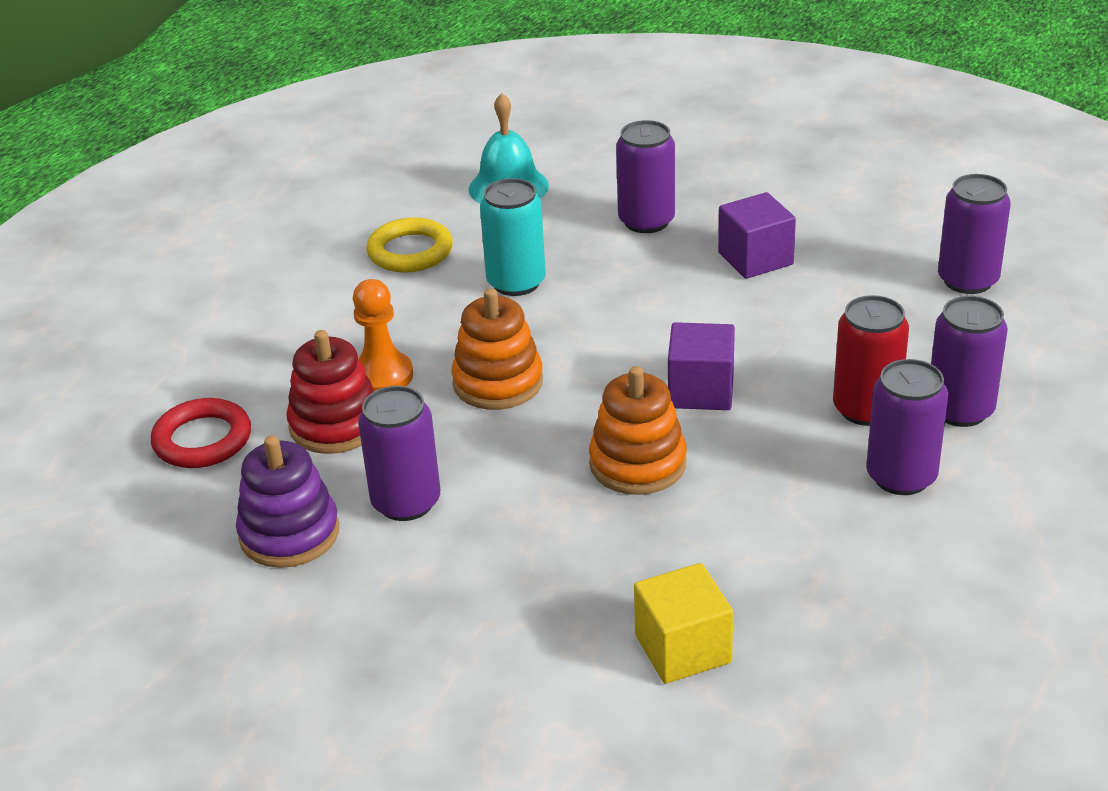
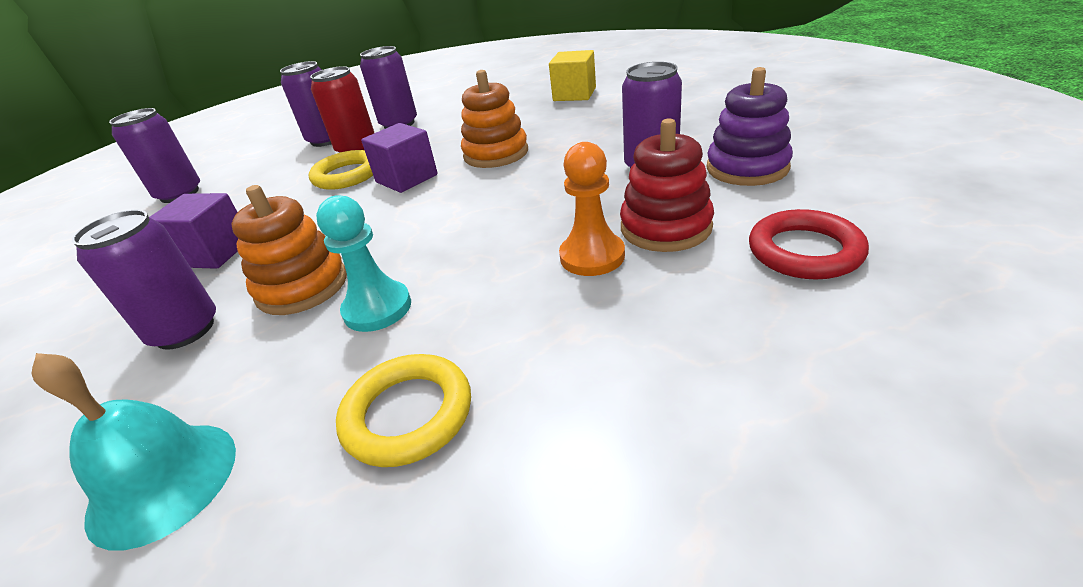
camera: 140 degrees left, 0 degrees up
orange stacking toy [451,288,543,410] -> orange stacking toy moved to [231,185,347,315]
turquoise can [480,178,546,296] -> turquoise pawn [316,195,411,332]
none -> yellow ring [308,150,373,190]

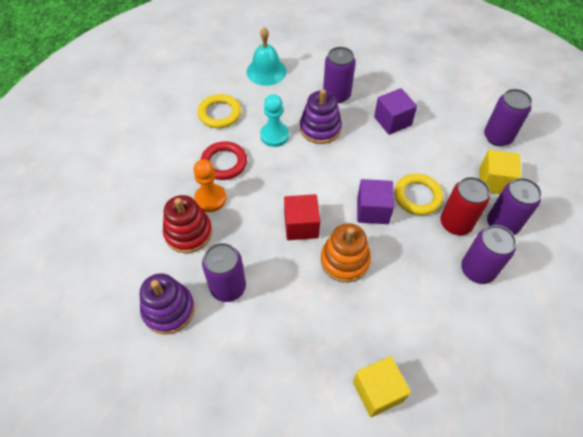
camera: 135 degrees right, 20 degrees up
orange stacking toy [231,185,347,315] -> purple stacking toy [300,89,342,144]
red ring [749,209,869,280] -> red ring moved to [201,141,247,180]
none -> red cube [284,194,320,240]
none -> yellow cube [479,150,521,194]

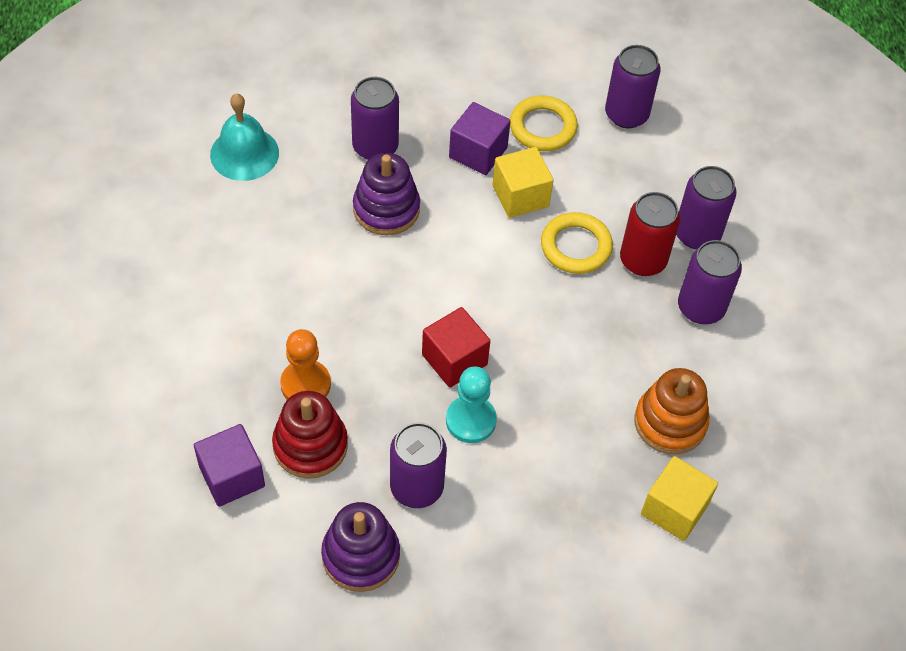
camera: 35 degrees left, 0 degrees up
yellow ring [198,94,241,128] -> yellow ring moved to [510,96,578,151]
red ring [201,141,247,180] -> none
turquoise pawn [260,94,289,147] -> turquoise pawn moved to [446,366,497,443]
orange stacking toy [321,223,371,283] -> orange stacking toy moved to [634,368,709,454]
purple cube [357,179,394,224] -> purple cube moved to [194,424,265,507]
yellow cube [479,150,521,194] -> yellow cube moved to [492,147,554,218]

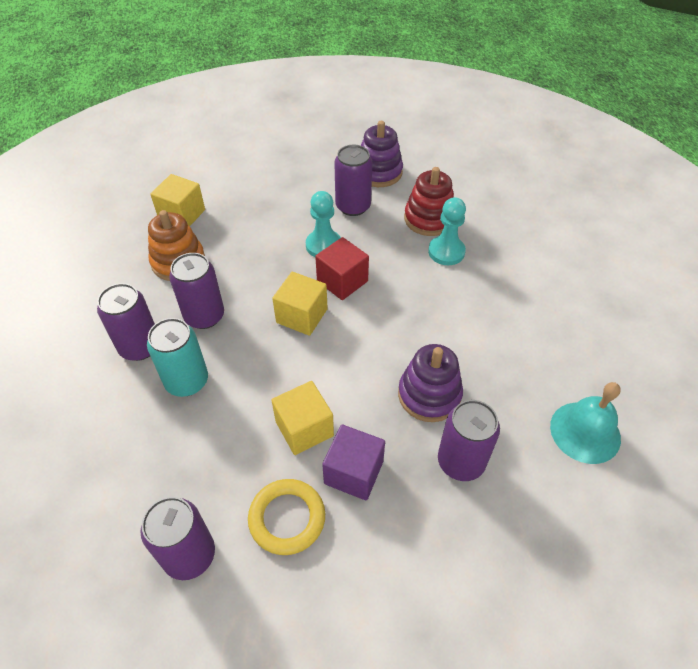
camera: 175 degrees right, 5 degrees down
purple cube [194,424,265,507] -> none
orange pawn [280,329,331,400] -> turquoise pawn [428,197,466,265]
yellow ring [541,212,613,274] -> none
red can [620,192,680,276] -> turquoise can [147,318,208,397]
purple can [676,166,737,249] -> purple can moved to [169,253,224,329]
none -> yellow cube [272,272,328,336]

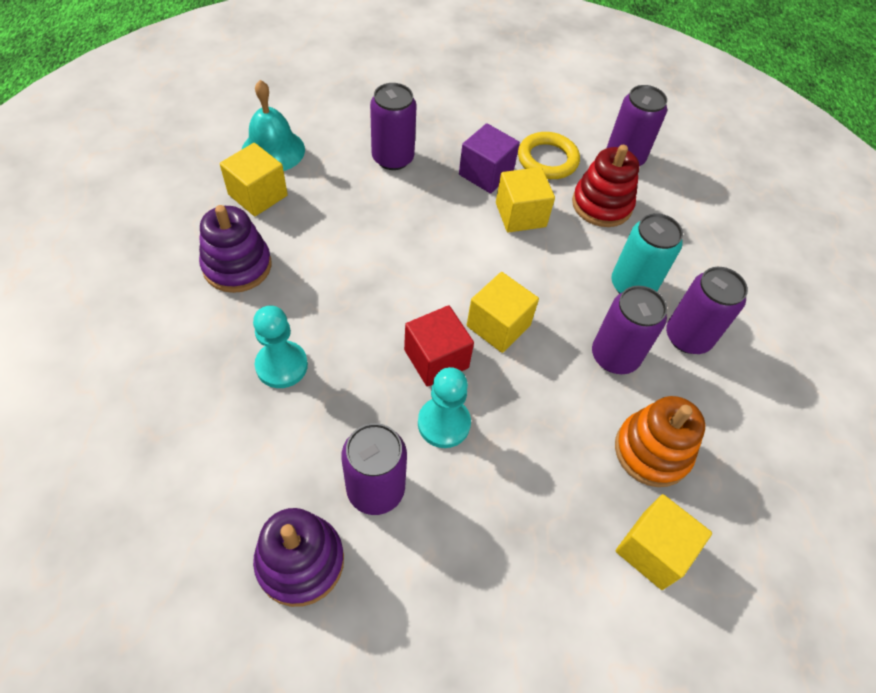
camera: 170 degrees left, 5 degrees up
purple stacking toy [398,344,463,422] -> purple stacking toy moved to [199,205,272,293]
red stacking toy [404,167,454,236] -> red stacking toy moved to [572,145,639,227]
none -> yellow cube [220,143,288,216]

